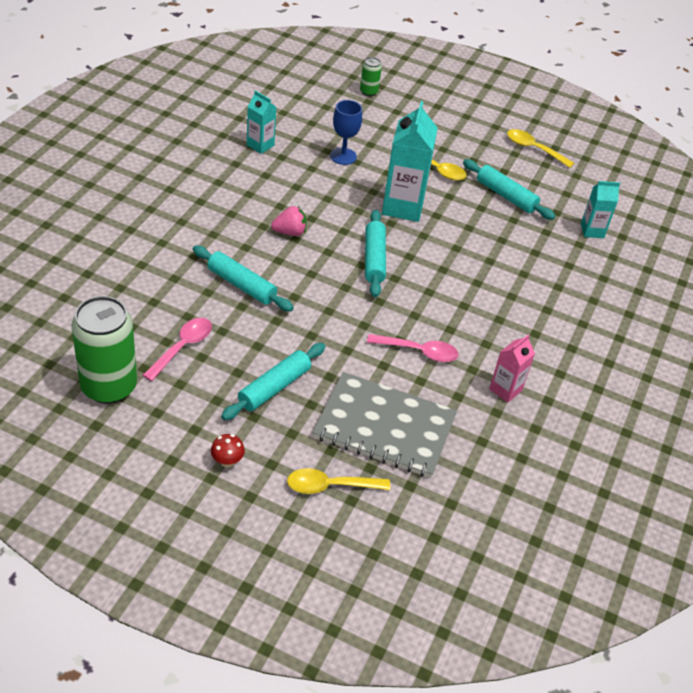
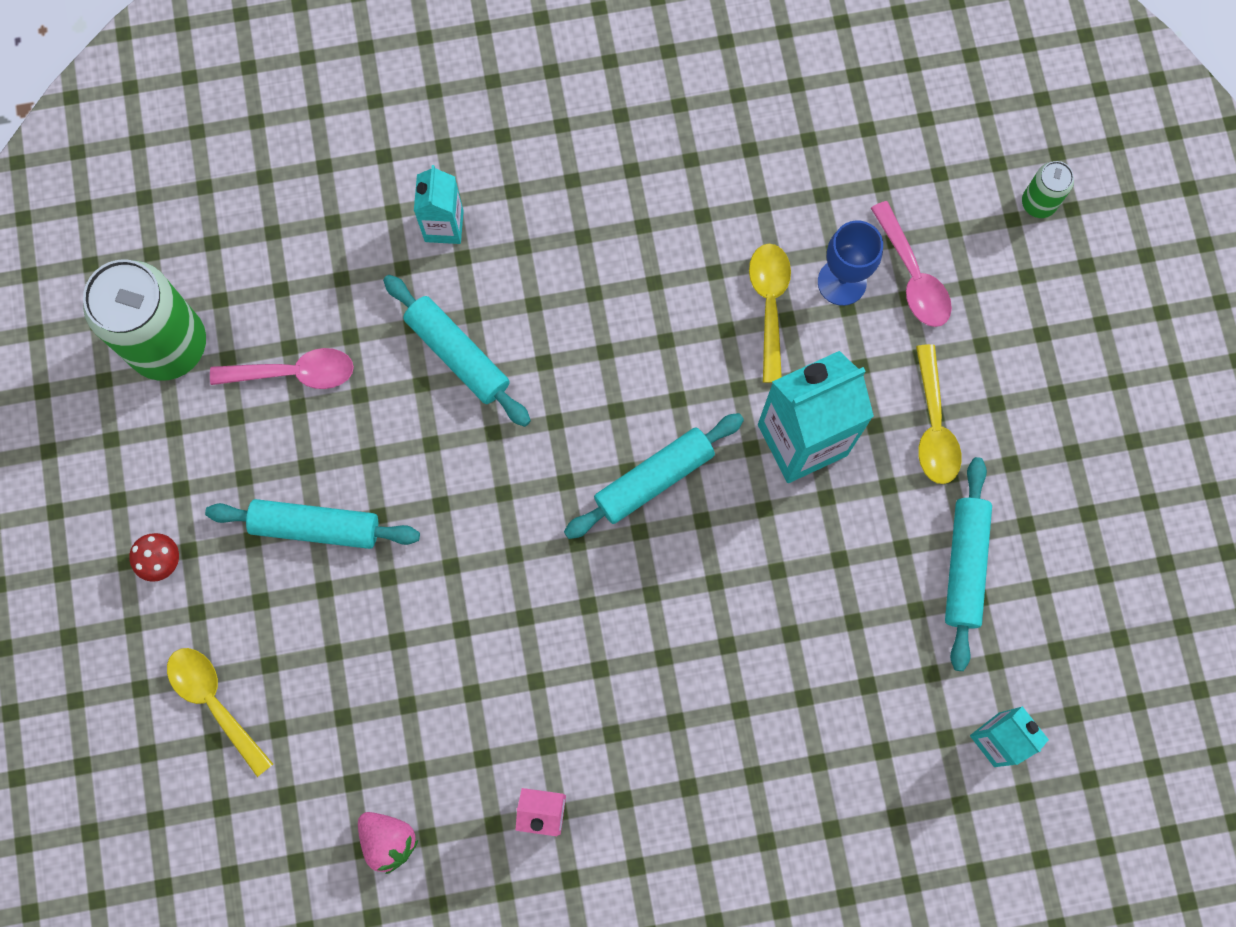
camera: 60 degrees right, 30 degrees up
turquoise rolling pin [192,245,294,311] -> turquoise rolling pin turned 45 degrees counterclockwise [383,275,531,427]
turquoise carton [247,90,276,154] -> turquoise carton moved to [414,165,464,244]
pink strawberry [271,206,307,236] -> pink strawberry moved to [358,812,418,874]
grey notebook [313,372,457,478] -> none
pink spoon [367,334,459,362] -> pink spoon moved to [871,201,952,327]
yellow spoon [507,129,574,168] -> yellow spoon moved to [749,244,791,383]

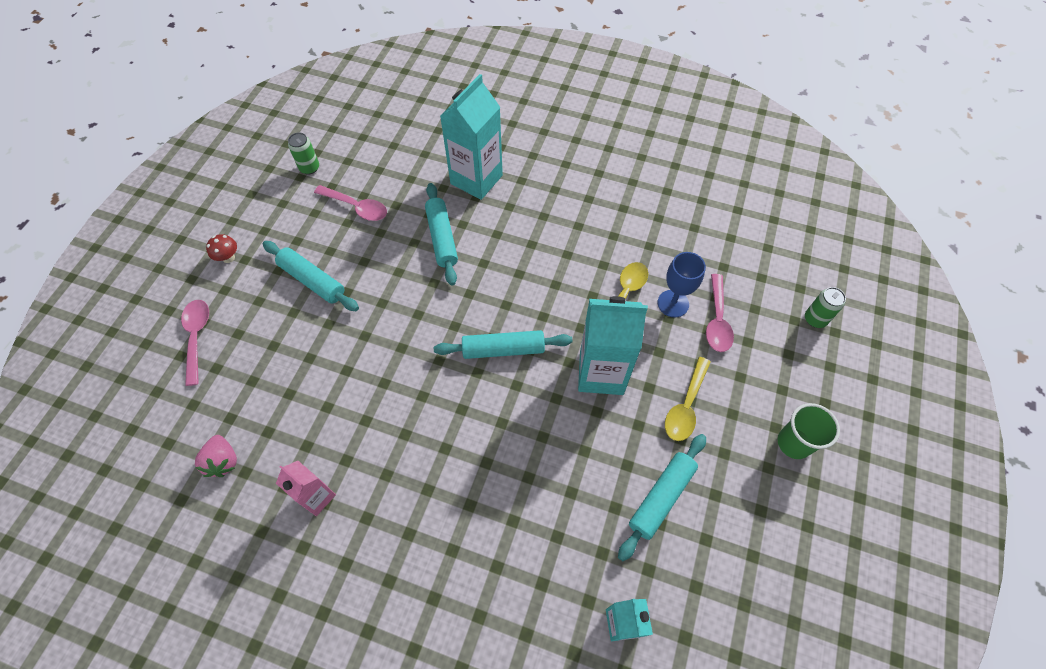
camera: 30 degrees right, 15 degrees down
green can [83,259,206,381] -> green can [288,132,319,174], size x0.46
yellow spoon [167,648,273,777] -> pink spoon [181,300,209,386]
turquoise carton [414,165,464,244] -> turquoise carton [440,74,503,200], size x1.82
none -> green cup [778,403,840,459]

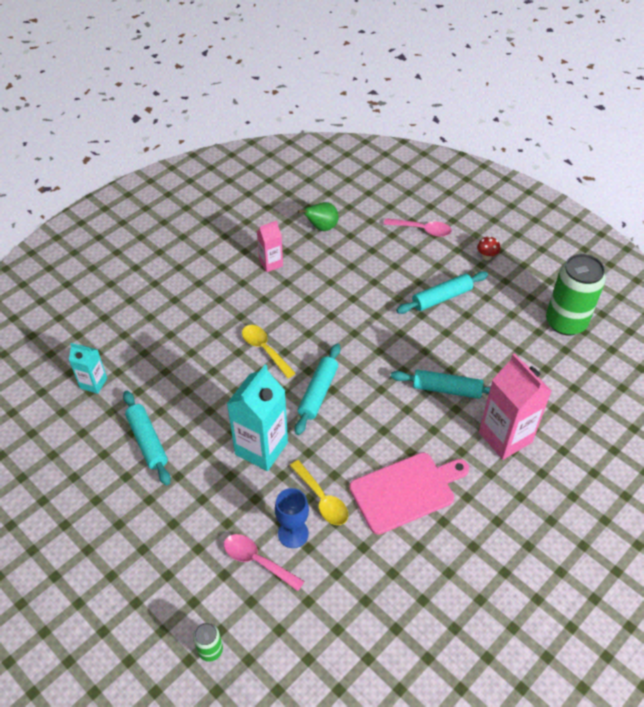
camera: 115 degrees right, 10 degrees down
pink strawberry [195,435,237,477] -> green pear [298,202,339,231]
green can [288,132,319,174] -> green can [546,254,606,335], size x2.19
pink spoon [314,185,387,221] -> none
turquoise carton [440,74,503,200] -> pink carton [479,353,551,460]
yellow spoon [665,357,711,441] -> yellow spoon moved to [242,325,296,379]
green cup [778,403,840,459] -> none
none -> pink cutting board [349,453,469,535]

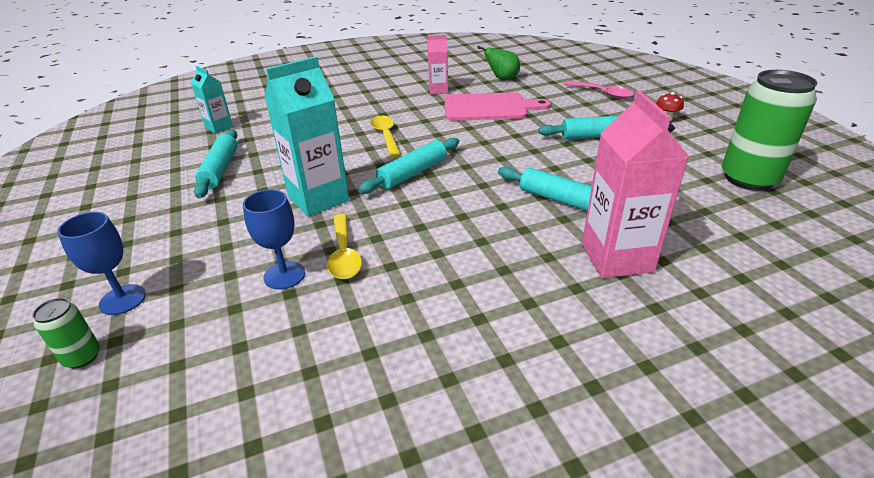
camera: 25 degrees right, 15 degrees down
pink spoon [224,534,305,591] -> none
pink cutting board [349,453,469,535] -> pink cutting board moved to [445,92,551,121]
none -> blue goblet [57,212,146,315]

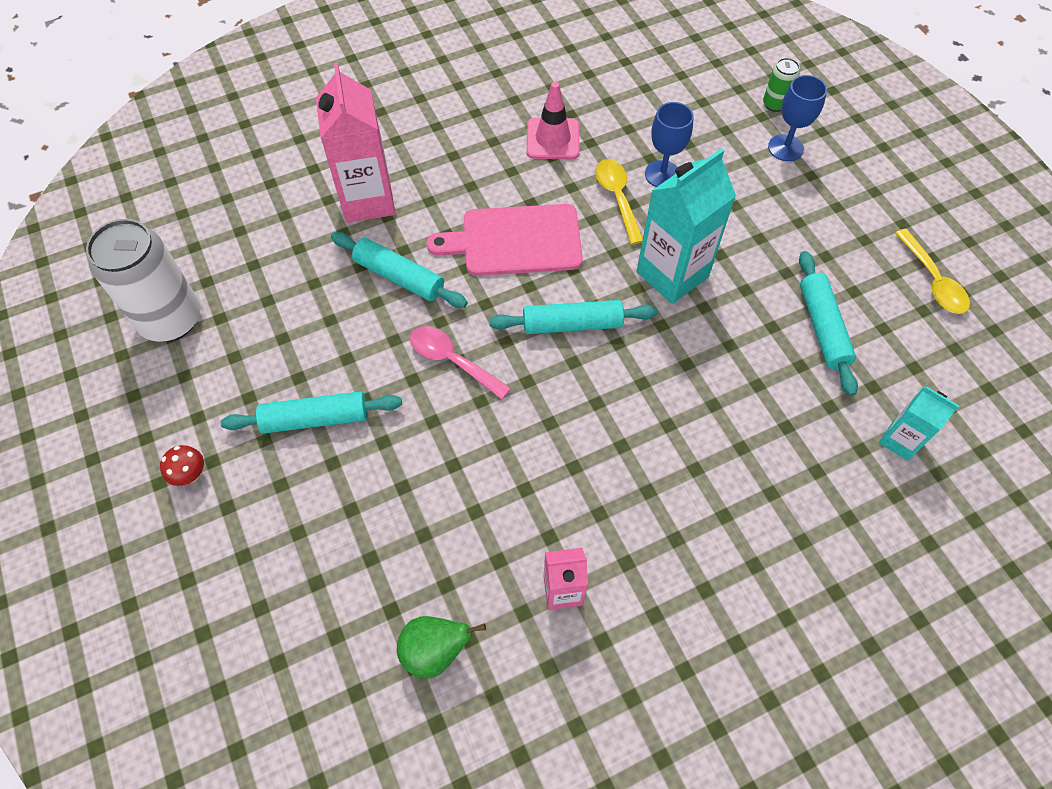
camera: 175 degrees right, 25 degrees up
turquoise rolling pin [358,138,459,194] -> turquoise rolling pin turned 45 degrees clockwise [489,300,657,334]
yellow spoon [370,116,401,157] -> yellow spoon moved to [895,229,970,314]
pink cutting board [445,92,551,121] -> pink cutting board moved to [427,204,583,276]
pink spoon [564,81,634,99] -> pink spoon moved to [410,326,511,399]
green can [722,70,817,191] -> white can [86,219,200,342]
none -> pink traffic cone [527,82,579,159]

